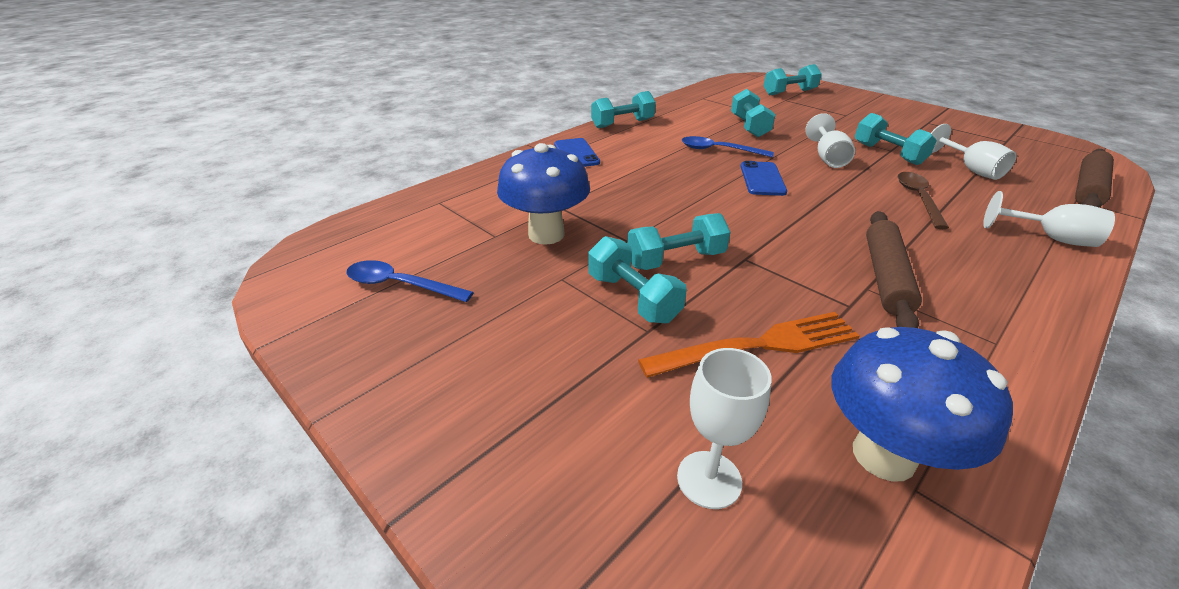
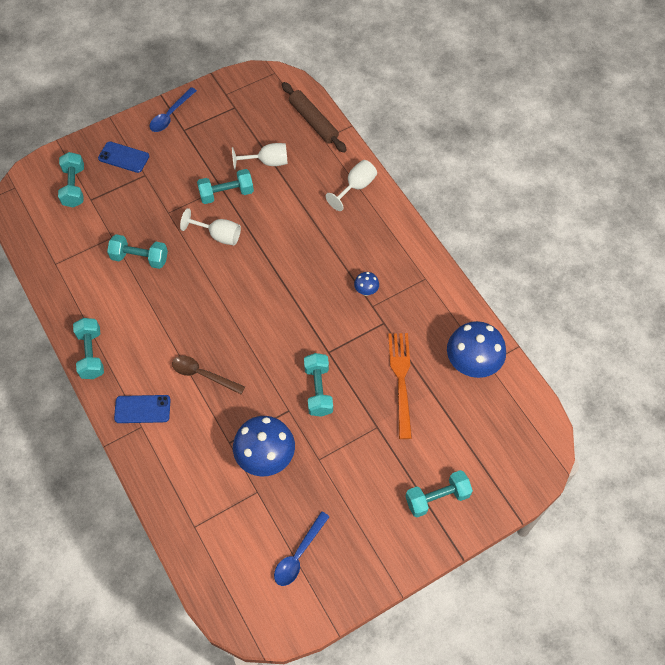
camera: 75 degrees left, 25 degrees up
turquoise dumbbell [588,236,687,323] -> turquoise dumbbell moved to [405,470,473,517]
white goblet [677,348,772,509] -> none
blue spoon [682,136,774,158] -> blue spoon moved to [150,87,197,132]
blue phone [740,161,787,196] -> blue phone moved to [98,141,149,173]
brown rolling pin [866,211,922,328] -> blue mushroom [354,272,379,296]
brown spoon [898,172,949,229] -> brown spoon moved to [172,356,245,394]

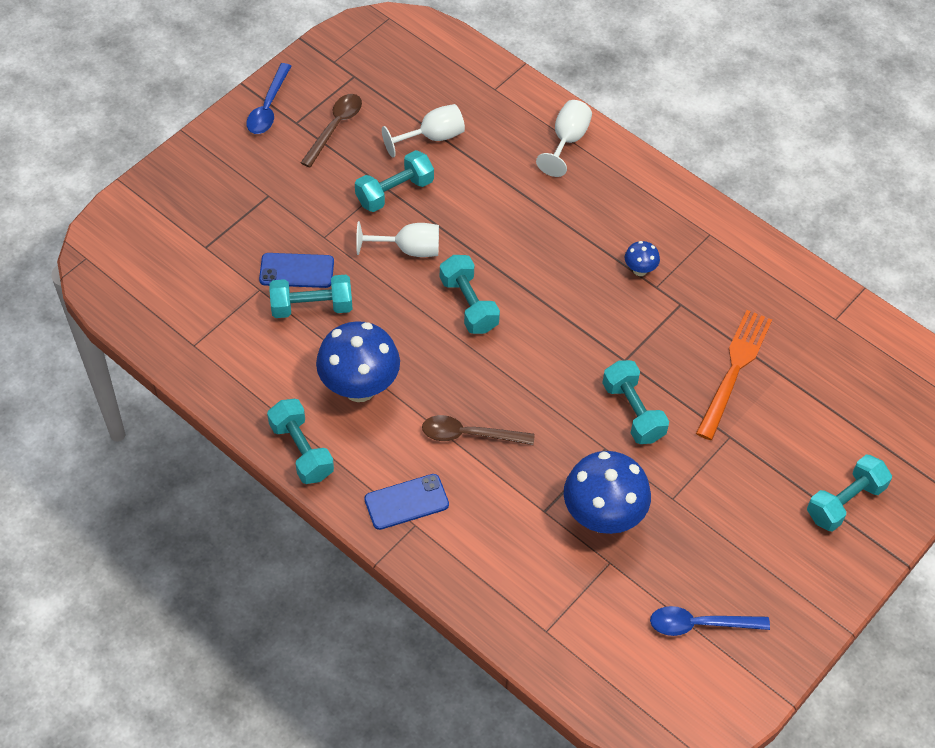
camera: 20 degrees left, 5 degrees down
turquoise dumbbell [58,152,84,208] -> turquoise dumbbell moved to [440,255,500,334]
blue phone [98,141,149,173] -> blue phone moved to [259,253,334,288]
blue spoon [274,511,330,586] -> blue spoon turned 75 degrees clockwise [650,606,770,636]
brown rolling pin [282,82,347,153] -> none
orange fork [388,333,412,439] -> orange fork turned 45 degrees clockwise [696,310,772,440]
blue mushroom [447,321,506,378] -> blue mushroom moved to [316,321,400,402]
none -> brown spoon [301,94,362,168]

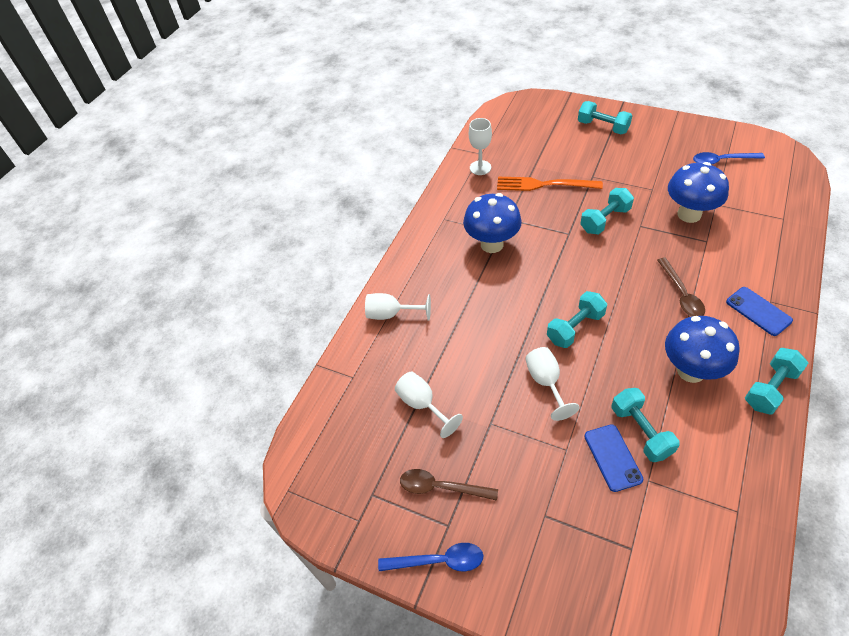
camera: 100 degrees left, 5 degrees down
turquoise dumbbell [355,150,434,212] -> none
blue mushroom [625,241,660,276] -> blue mushroom [463,193,522,253], size x2.22
blue spoon [650,606,770,636] -> blue spoon turned 105 degrees clockwise [693,152,765,165]
none -> white goblet [469,118,492,175]

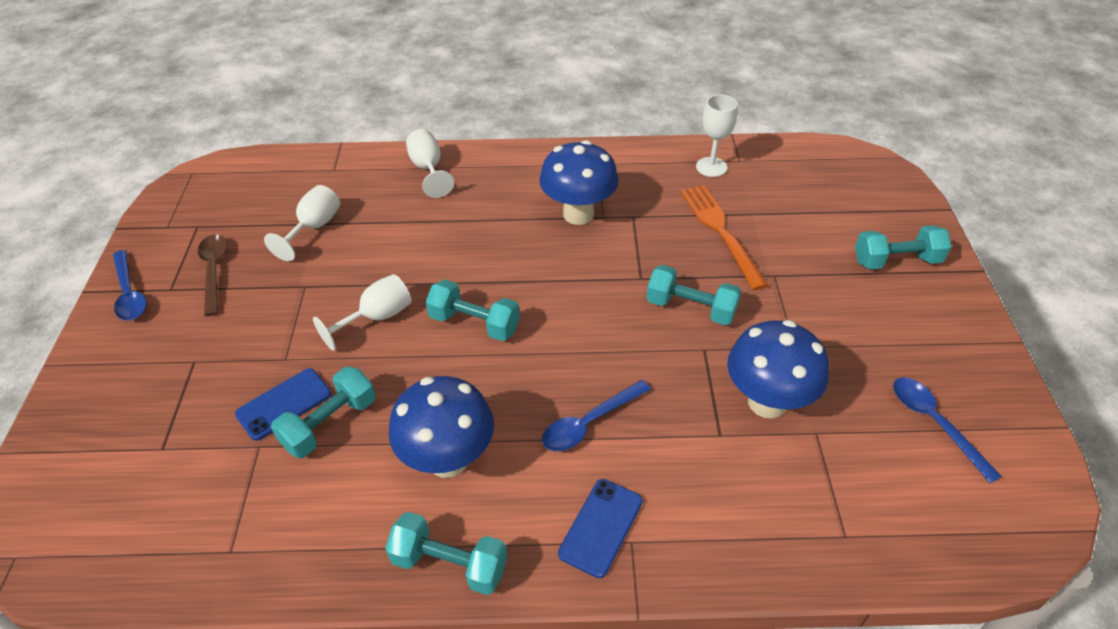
camera: 60 degrees right, 5 degrees down
turquoise dumbbell [578,101,633,134] -> turquoise dumbbell turned 75 degrees clockwise [855,225,951,269]
brown spoon [657,258,705,317] -> blue spoon [542,380,651,451]

